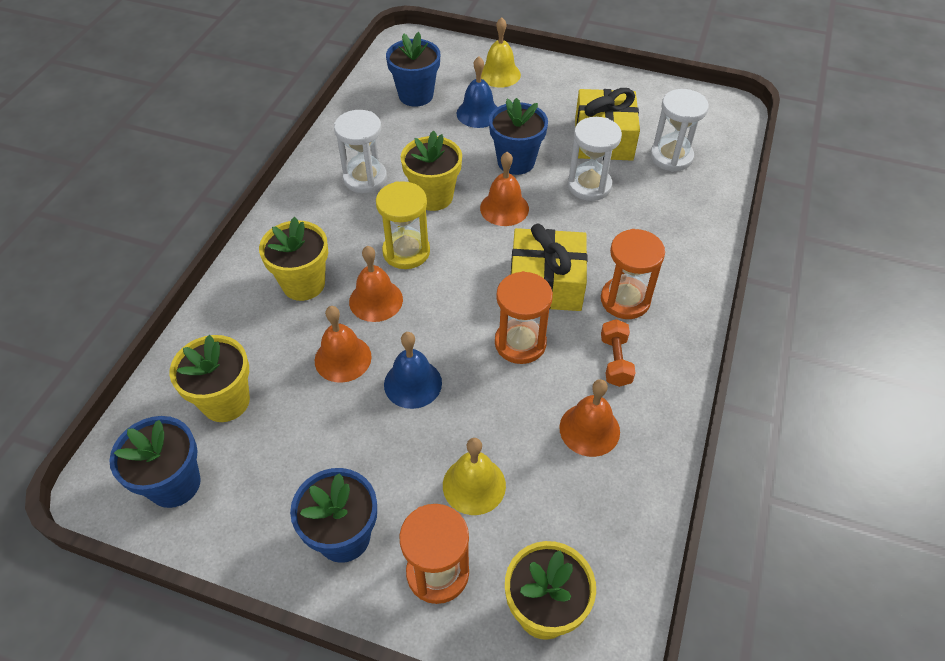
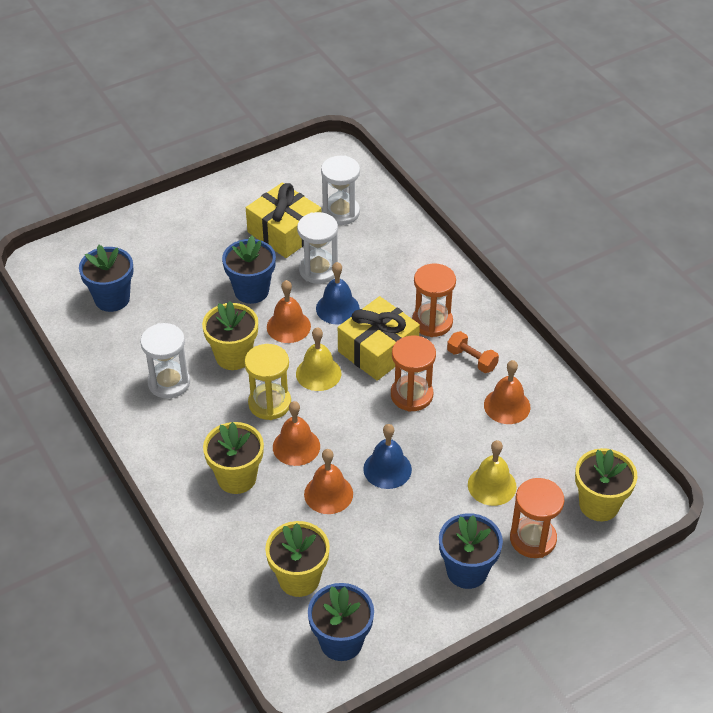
camera: 50 degrees left, 5 degrees down
blue bell [456,56,498,128] -> blue bell moved to [316,262,360,325]
yellow bell [481,17,521,88] -> yellow bell moved to [296,327,341,391]

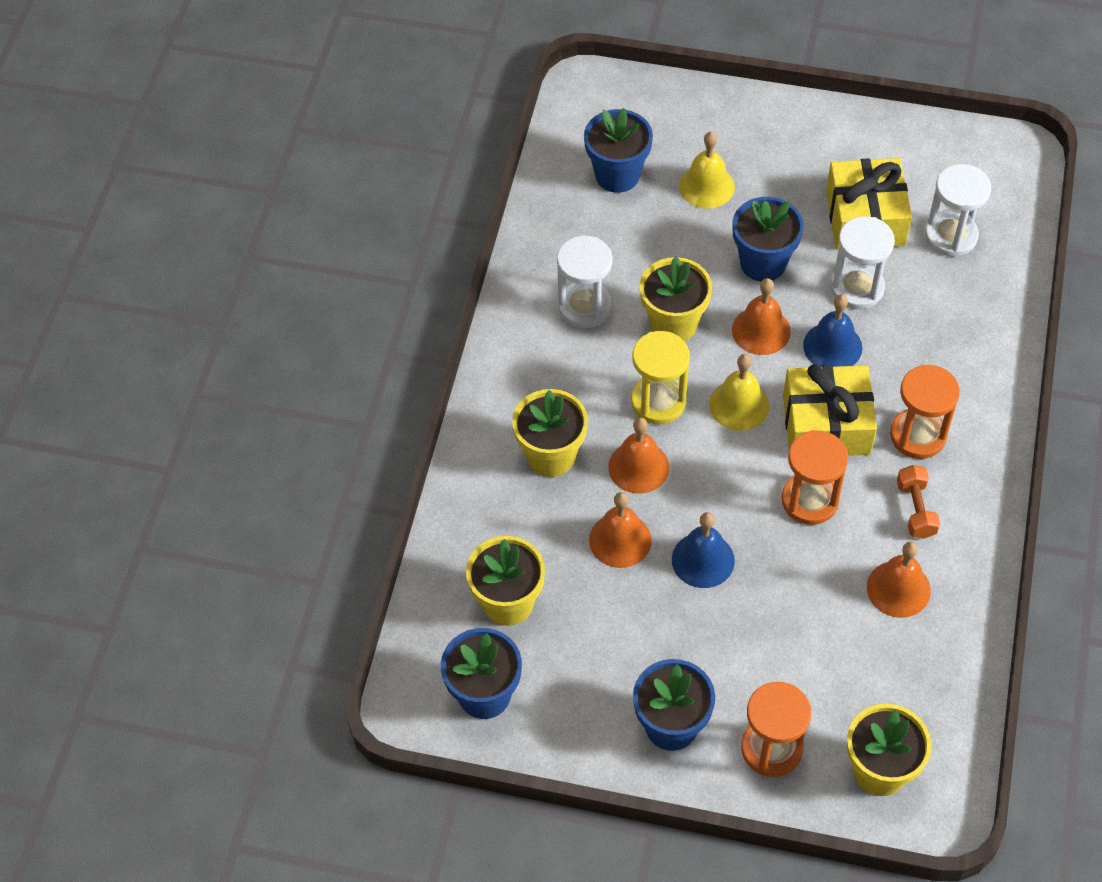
camera: 45 degrees right, 10 degrees up
yellow bell [468,440,517,506] -> yellow bell moved to [679,132,735,209]

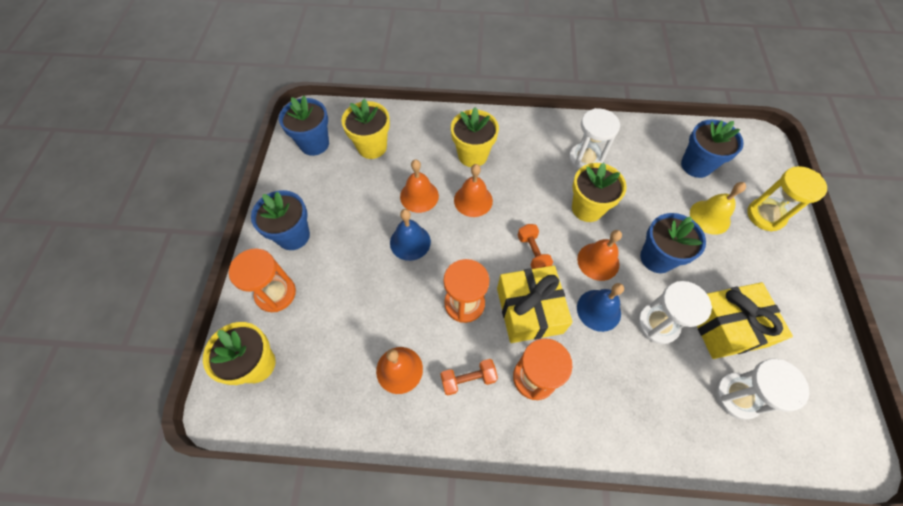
camera: 80 degrees right, 5 degrees up
yellow hourglass [631,331,690,424] -> yellow hourglass moved to [747,166,827,232]
yellow bell [709,354,769,431] -> orange dumbbell [518,224,553,269]

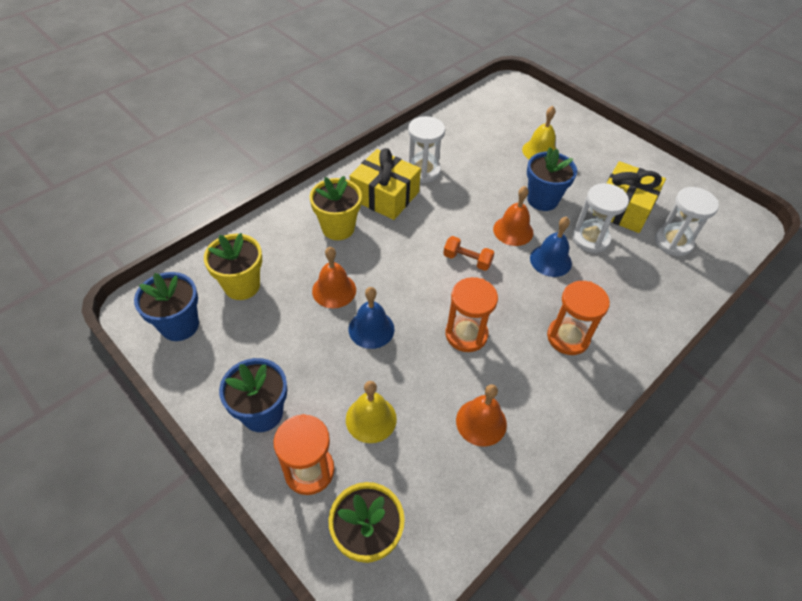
camera: 50 degrees left, 10 degrees down
orange dumbbell [441,359,498,395] -> none
orange bell [454,164,493,217] -> none
yellow gift [497,265,573,343] -> yellow gift moved to [350,148,421,220]
yellow flower pot [572,163,627,222] -> none
blue flower pot [681,119,744,178] -> none
yellow hourglass [747,166,827,232] -> none
none -> yellow bell [346,381,397,443]

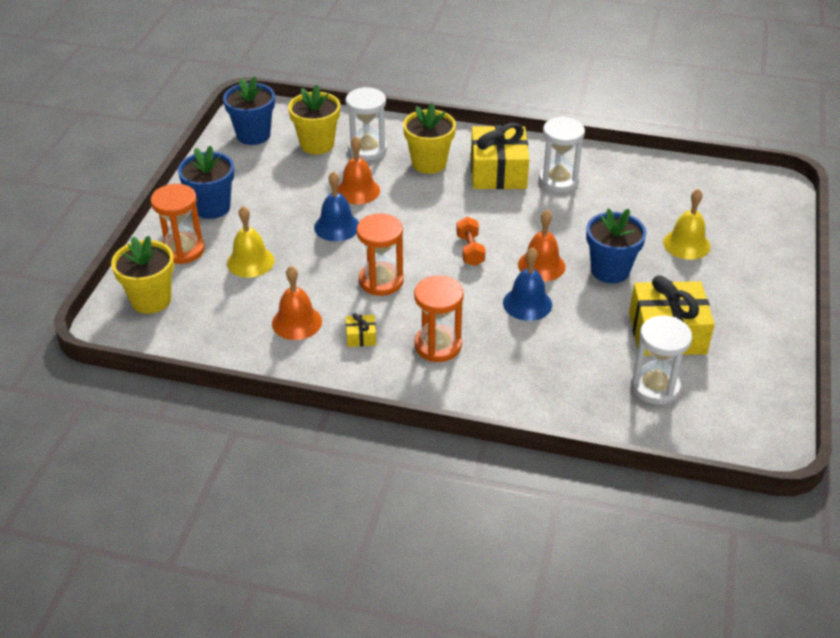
camera: 60 degrees right, 10 degrees down
white hourglass [572,183,629,253] -> white hourglass moved to [346,87,387,161]
none -> yellow gift [346,313,376,347]

